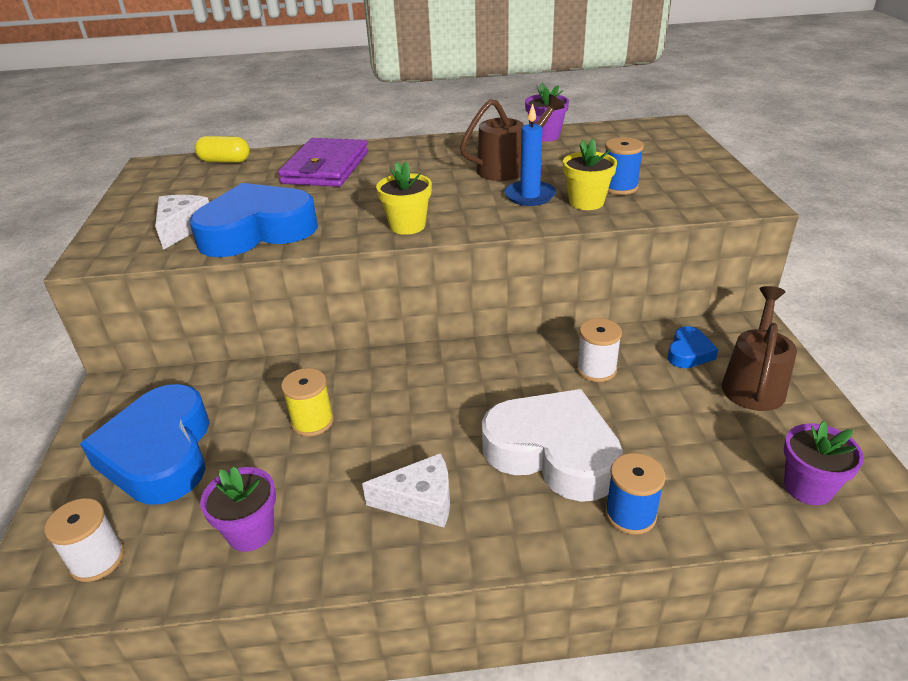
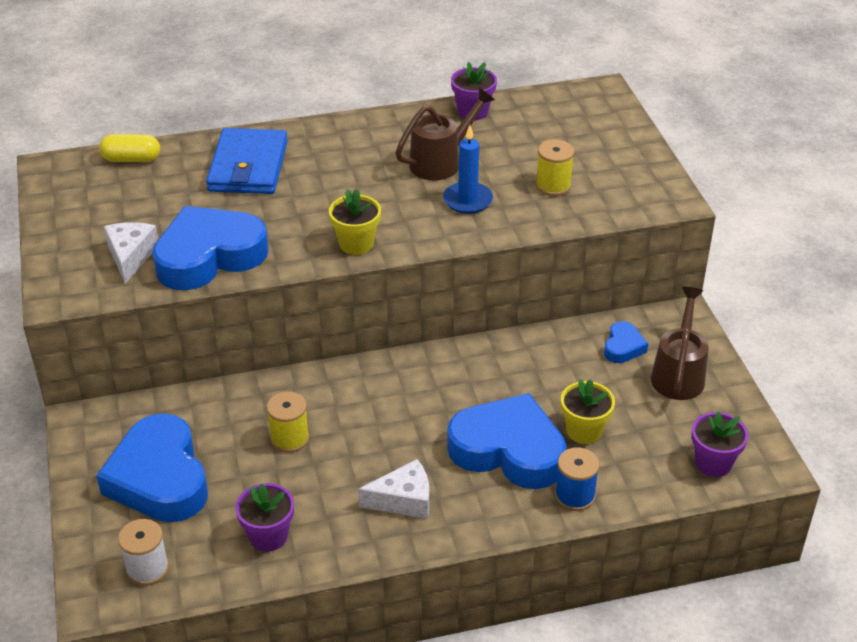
camera: 10 degrees left, 5 degrees up
purple wallet [278,138,368,187] -> blue wallet [206,128,288,194]
white heart [482,389,623,502] -> blue heart [447,393,567,489]
yellow flower pot [563,139,617,210] -> yellow flower pot moved to [561,379,615,444]
white spool [576,318,622,382] -> none
blue spool [605,137,644,195] -> yellow spool [536,140,574,196]

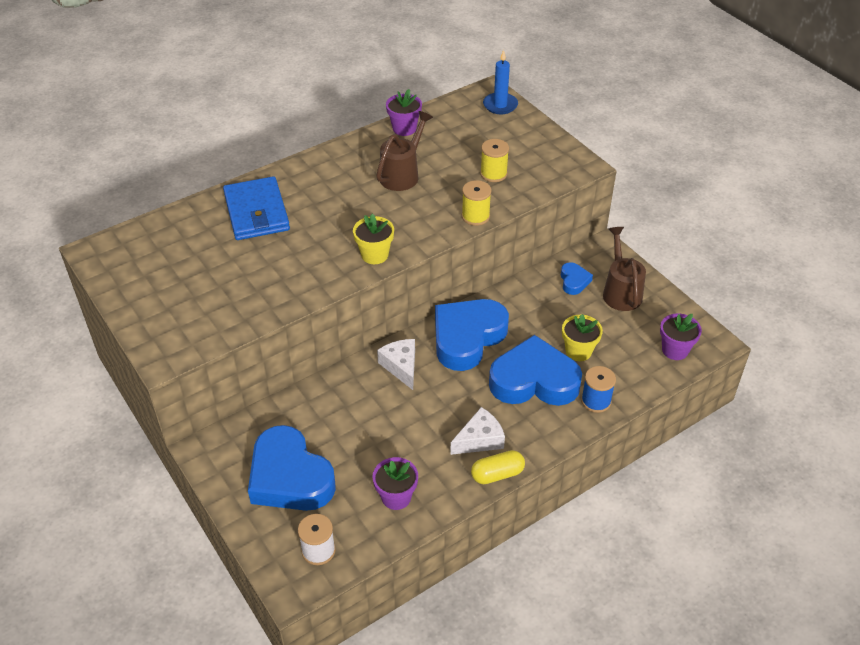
camera: 20 degrees left, 5 degrees up
yellow capsule [99,134,160,162] -> yellow capsule moved to [471,450,525,484]
white cheese [104,222,158,284] -> white cheese moved to [377,339,415,390]
blue heart [152,206,269,290] -> blue heart moved to [435,299,509,371]
yellow spool [267,391,309,453] -> yellow spool moved to [462,180,491,226]
blue candle [443,125,493,214] -> blue candle moved to [483,50,518,114]

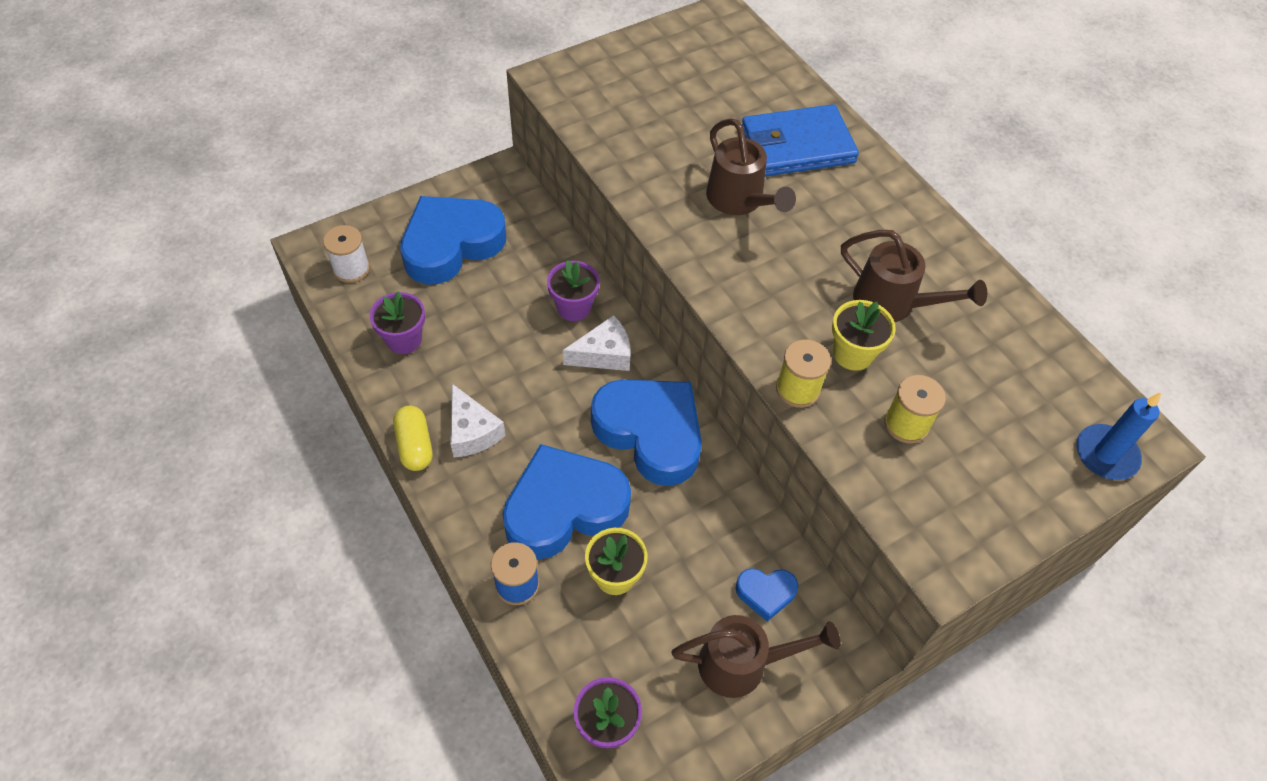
camera: 90 degrees right, 10 degrees up
yellow flower pot [353,214,394,264] -> yellow flower pot moved to [832,300,896,371]
purple flower pot [386,89,422,136] -> purple flower pot moved to [547,260,600,321]
blue heart [489,335,582,406] -> blue heart turned 120 degrees counterclockwise [502,444,631,559]
none -> brown watering can [706,118,796,215]

